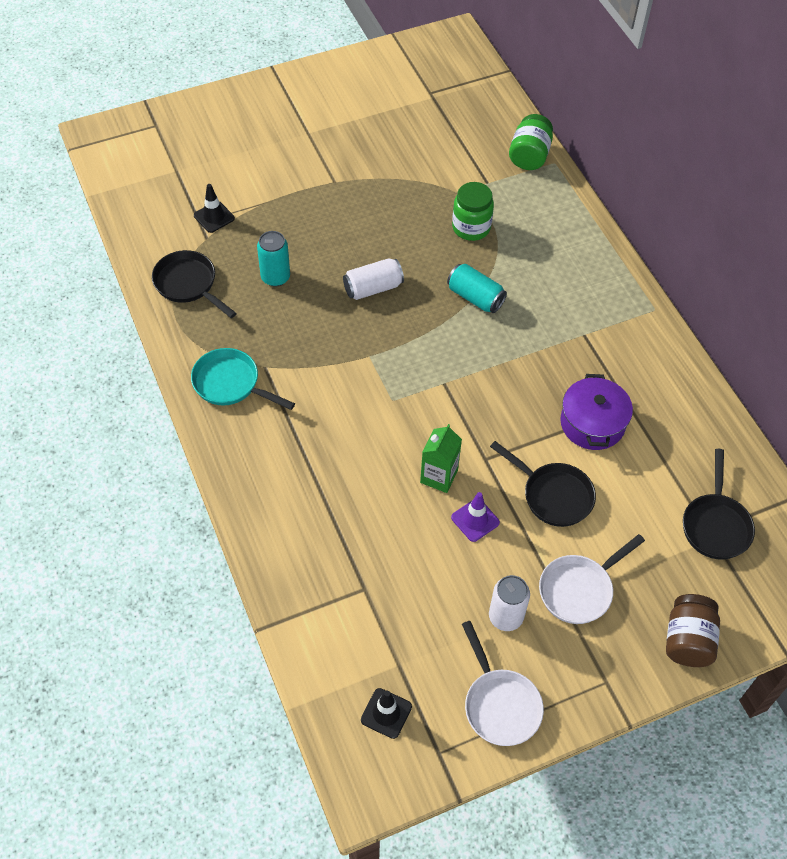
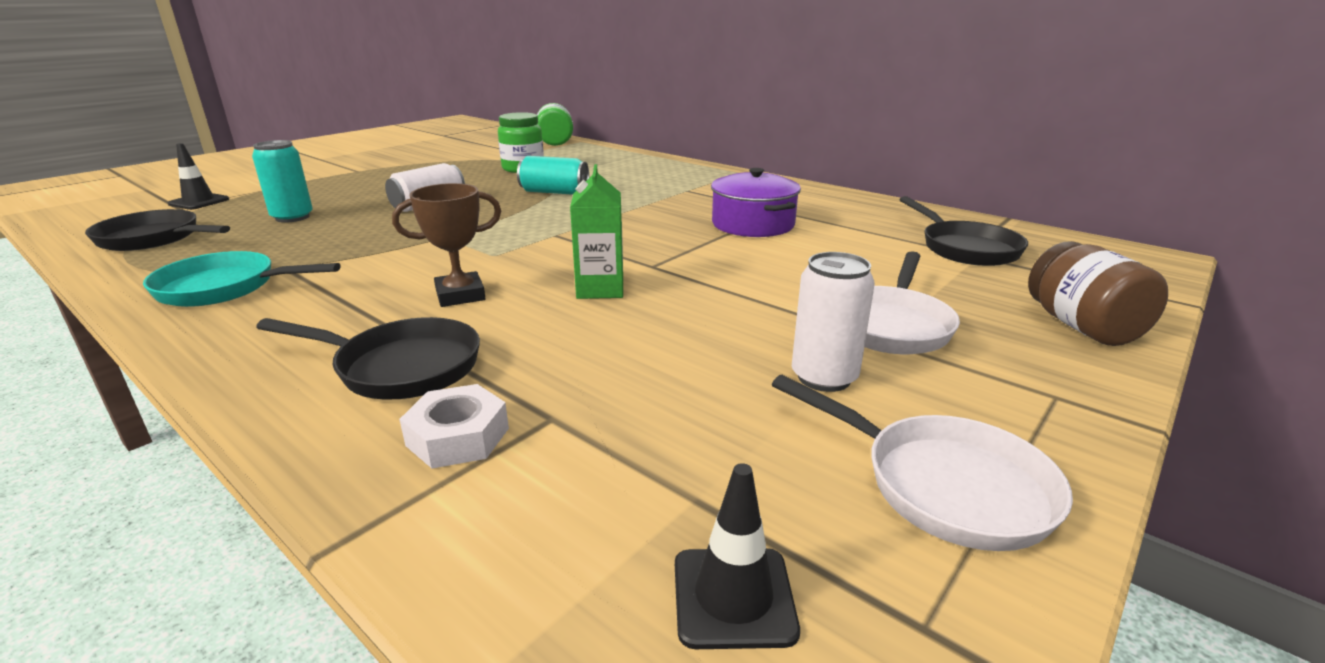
camera: 25 degrees left, 30 degrees down
purple traffic cone [451,492,500,542] -> none
black pan [490,441,596,527] -> black pan moved to [256,317,480,400]
none -> brown trophy [392,183,501,307]
none -> white nut [399,384,509,469]

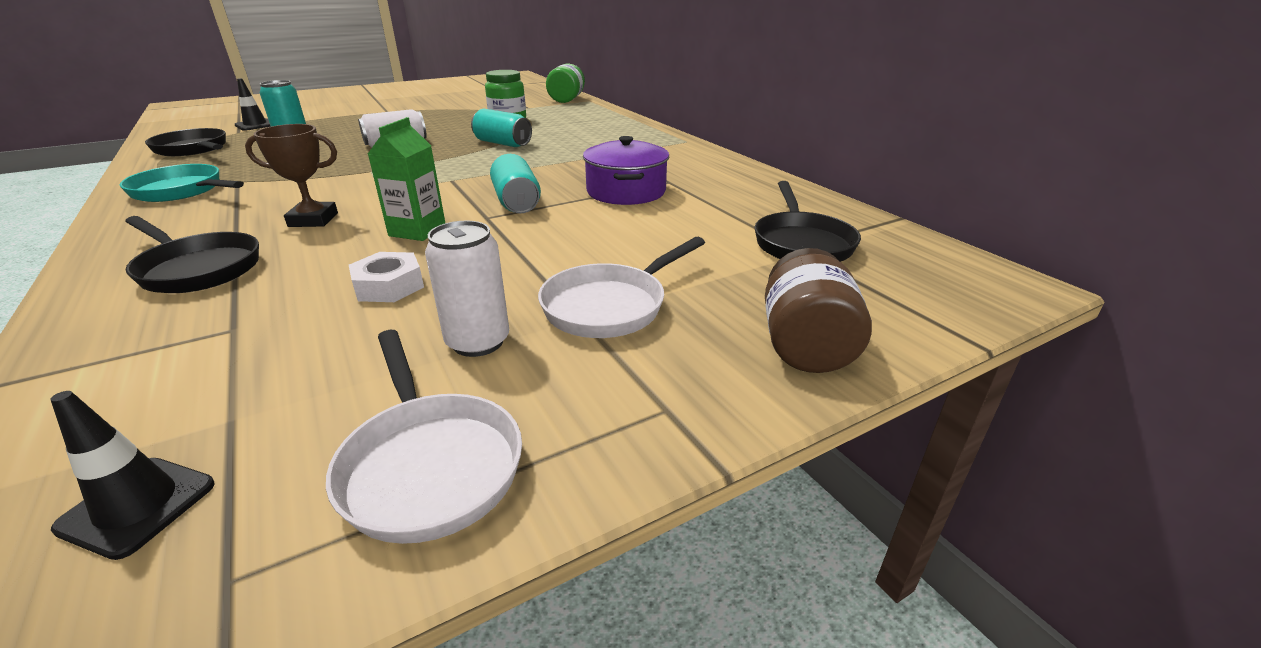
camera: 20 degrees right, 5 degrees up
white nut [399,384,509,469] -> white nut moved to [349,252,424,302]
none -> turquoise can [490,154,541,213]

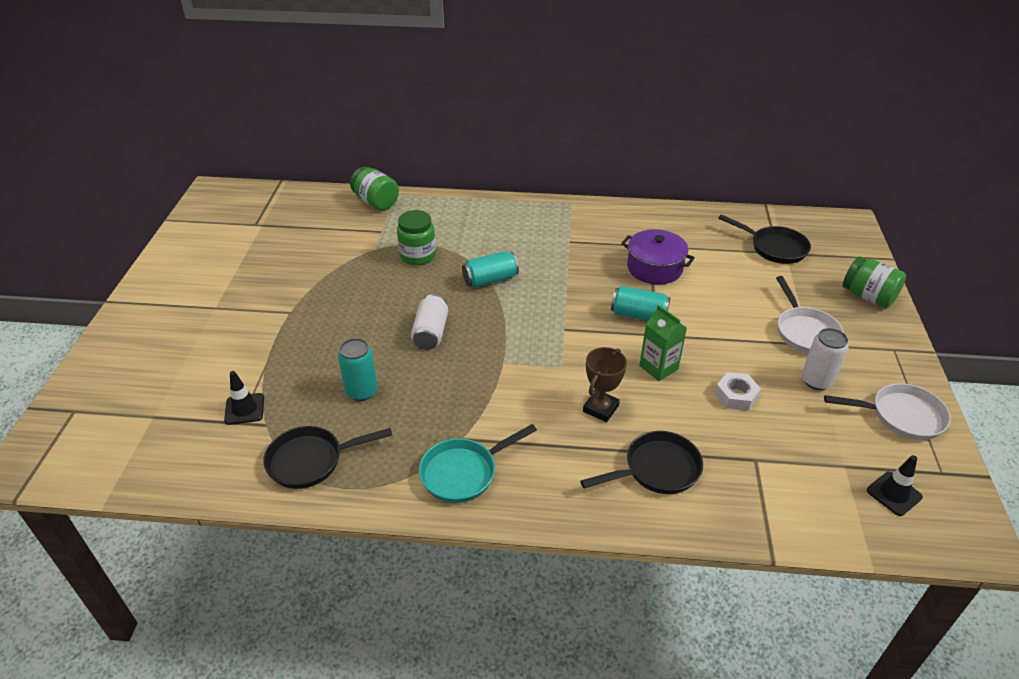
camera: 55 degrees left, 10 degrees up
brown jar [765,248,872,373] -> green jar [843,257,906,308]

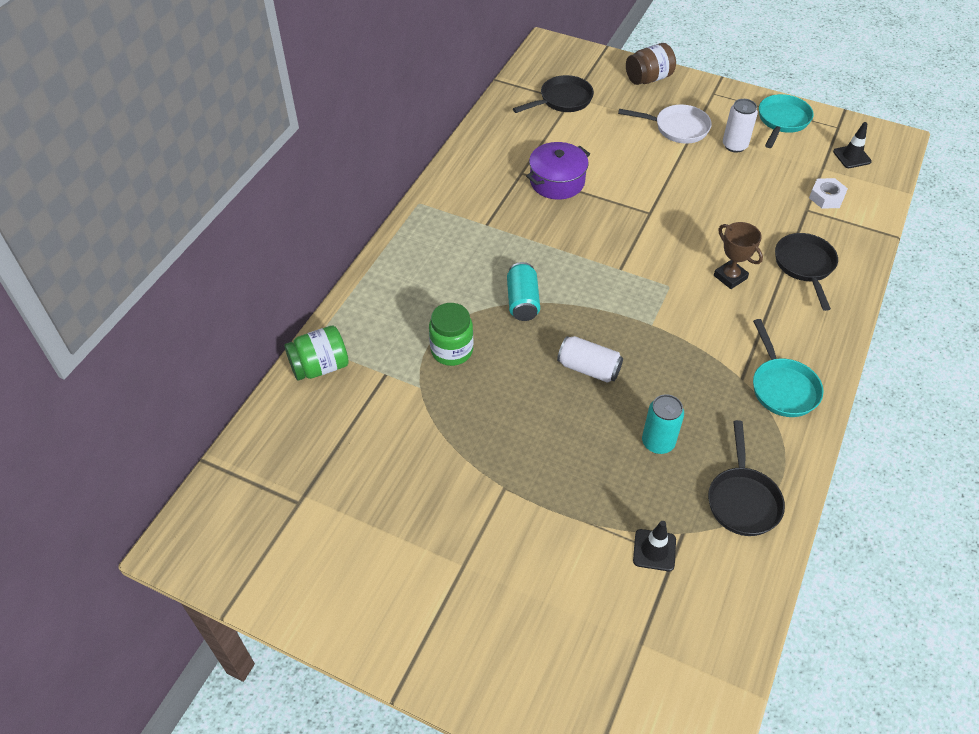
camera: 70 degrees left, 10 degrees up
turquoise can [611,286,670,321] -> none
green carton [639,305,687,381] -> none
white nut [715,372,761,411] -> white nut moved to [809,178,848,209]
white pan [824,383,951,440] -> turquoise pan [759,94,814,148]
green jar [843,257,906,308] -> brown jar [626,43,676,85]

